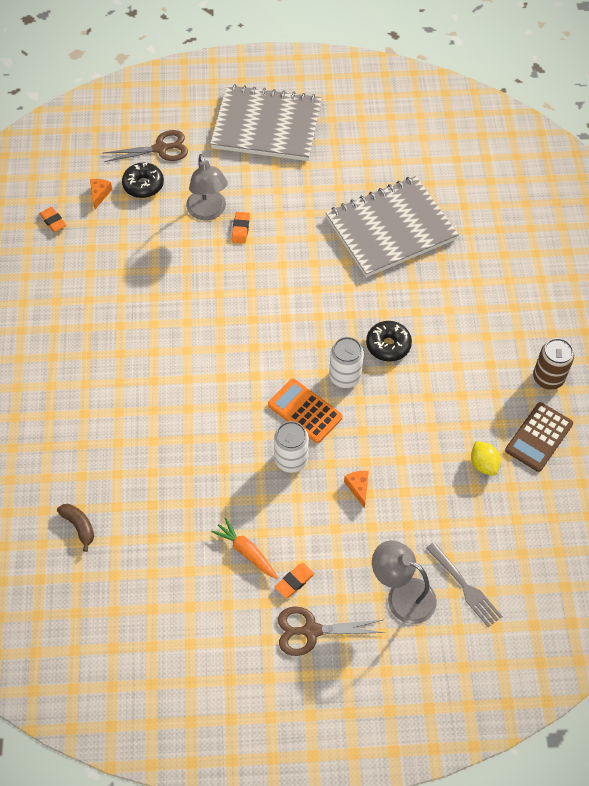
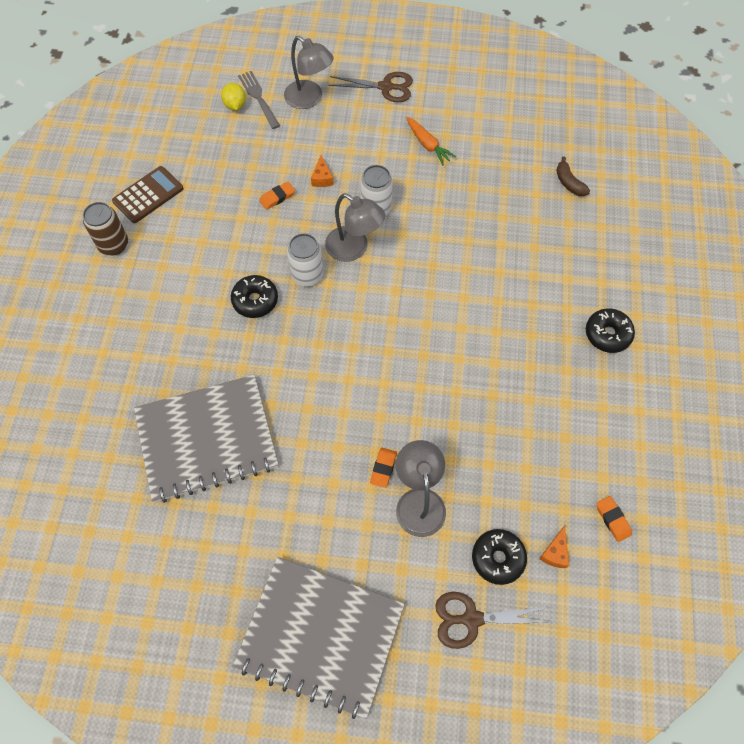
camera: 170 degrees left, 5 degrees up
orange calculator [268,379,343,443] -> grey lamp [325,193,385,262]
orange eraser [275,563,315,598] -> orange eraser moved to [259,181,295,210]
yellow lemon [471,441,501,476] -> yellow lemon moved to [221,83,246,111]
none -> black donut [586,308,635,353]

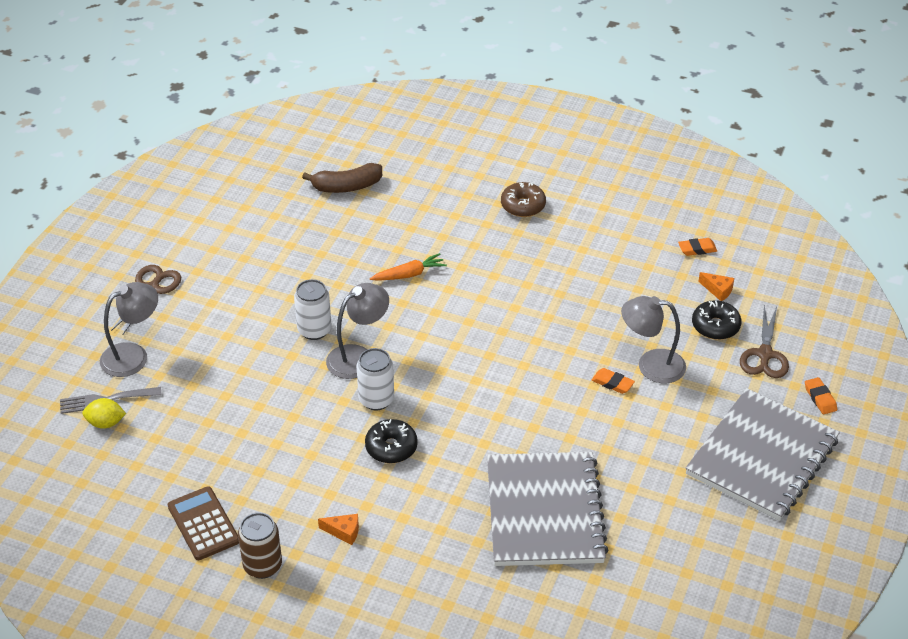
camera: 75 degrees left, 20 degrees down
orange eraser [259,181,295,210] -> orange eraser moved to [805,377,837,414]
orange cheese [311,155,334,187] -> orange cheese moved to [318,514,359,545]
orange carrot [406,117,456,165] -> orange carrot moved to [370,253,447,281]
brown banana [556,156,590,196] -> brown banana [302,163,382,193], size x1.56
black donut [586,308,635,353] -> brown donut [501,182,546,217]

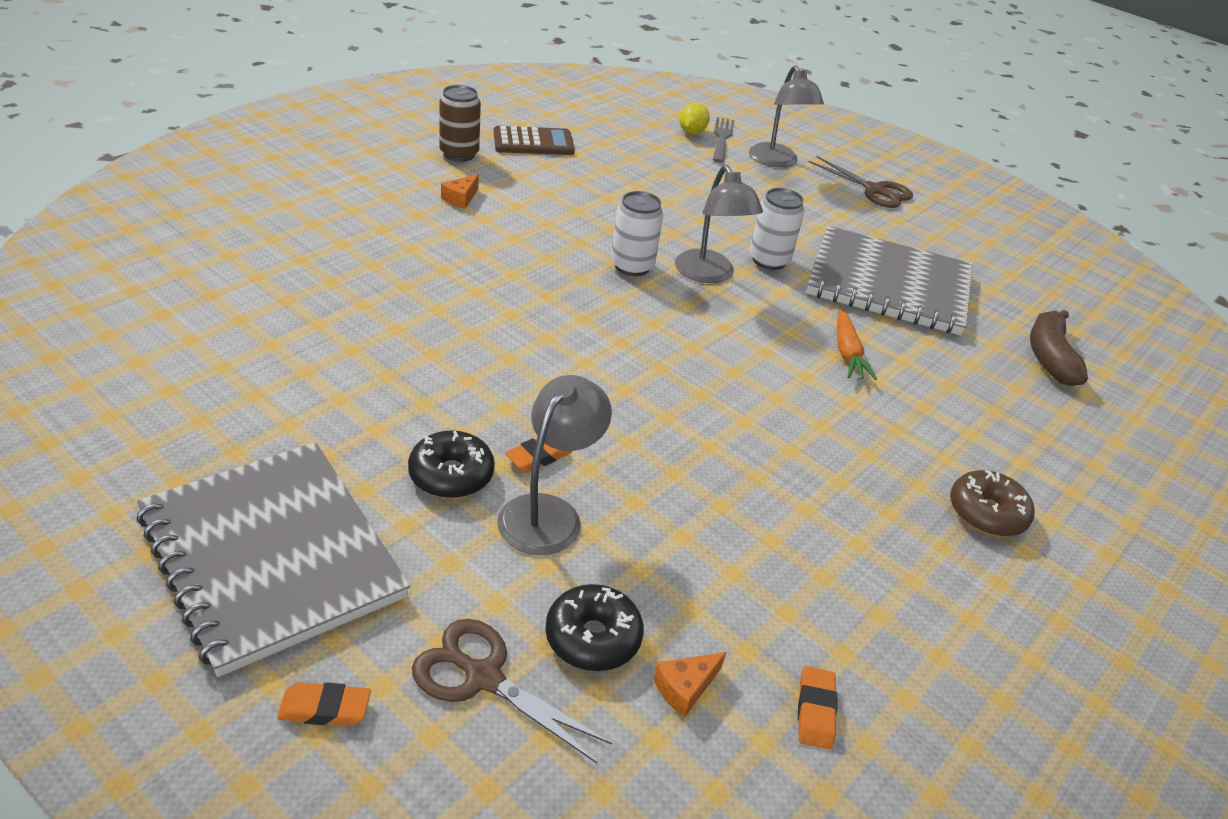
camera: 105 degrees right, 5 degrees down
black donut [365,419,418,463] -> black donut moved to [408,430,495,498]
grey notebook [487,452,608,566] -> grey notebook moved to [806,226,973,335]

